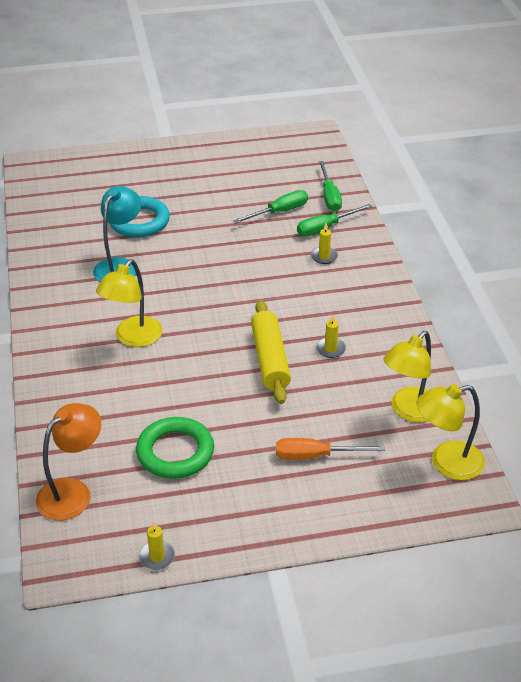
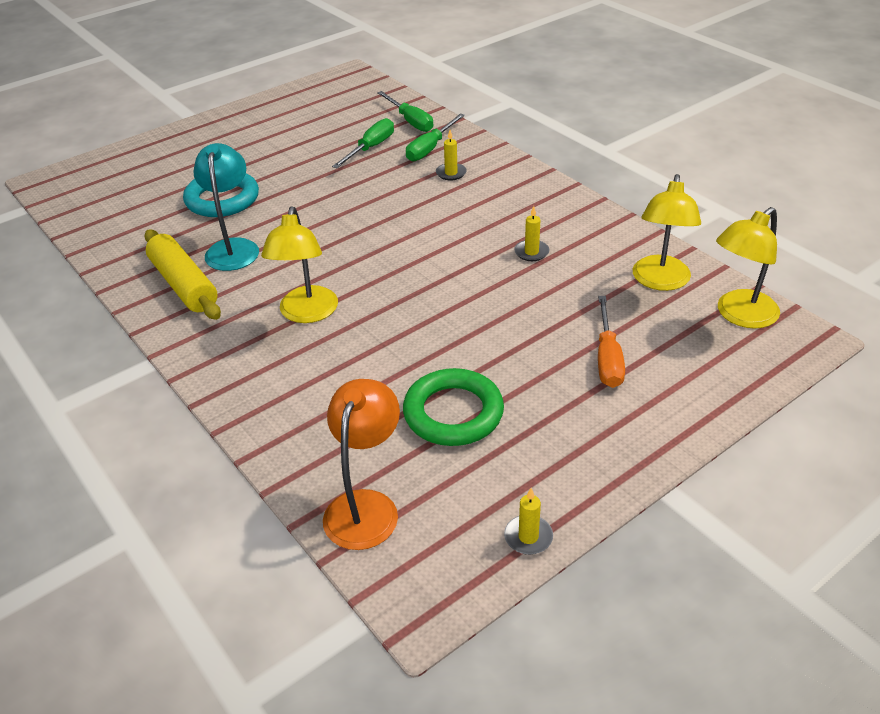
camera: 25 degrees left, 0 degrees up
yellow rolling pin [251,300,291,404] -> yellow rolling pin moved to [144,230,221,320]
orange screwdriver [276,438,385,460] -> orange screwdriver turned 60 degrees counterclockwise [598,296,625,388]

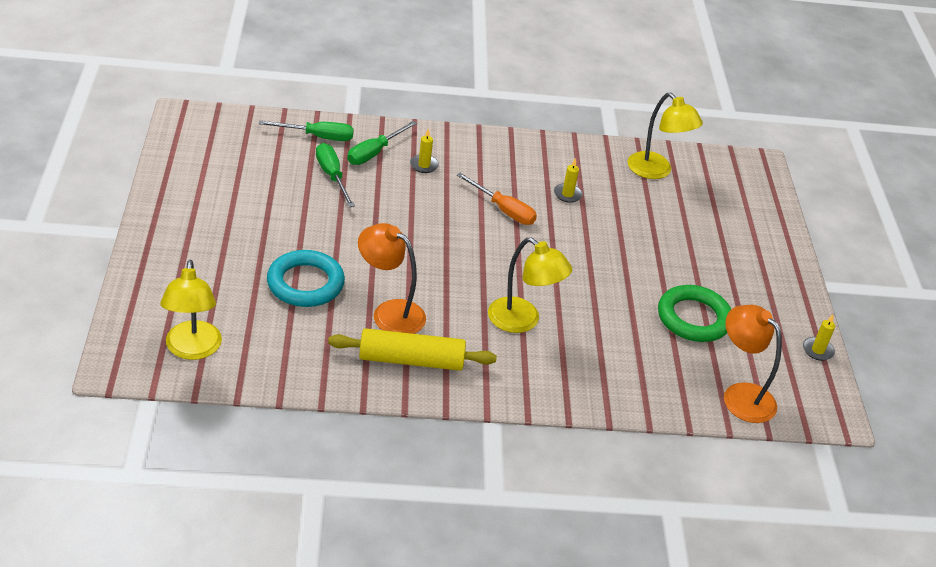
camera: 60 degrees left, 0 degrees up
turquoise lamp [193,143,259,271] -> orange lamp [358,223,426,334]
green screwdriver [406,114,465,162] -> green screwdriver turned 60 degrees clockwise [347,121,417,165]
orange screwdriver [598,296,625,388] -> orange screwdriver moved to [456,173,537,225]
yellow lamp [716,207,780,329] -> yellow lamp moved to [161,259,222,360]

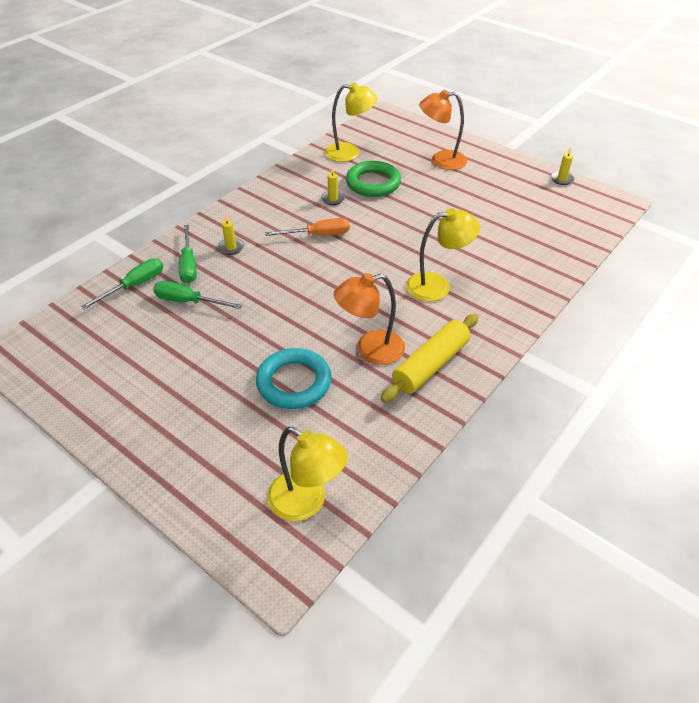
camera: 45 degrees left, 5 degrees up
green ring [658,285,731,342] -> green ring moved to [346,161,401,197]
orange lamp [724,305,782,423] -> orange lamp moved to [419,90,467,170]

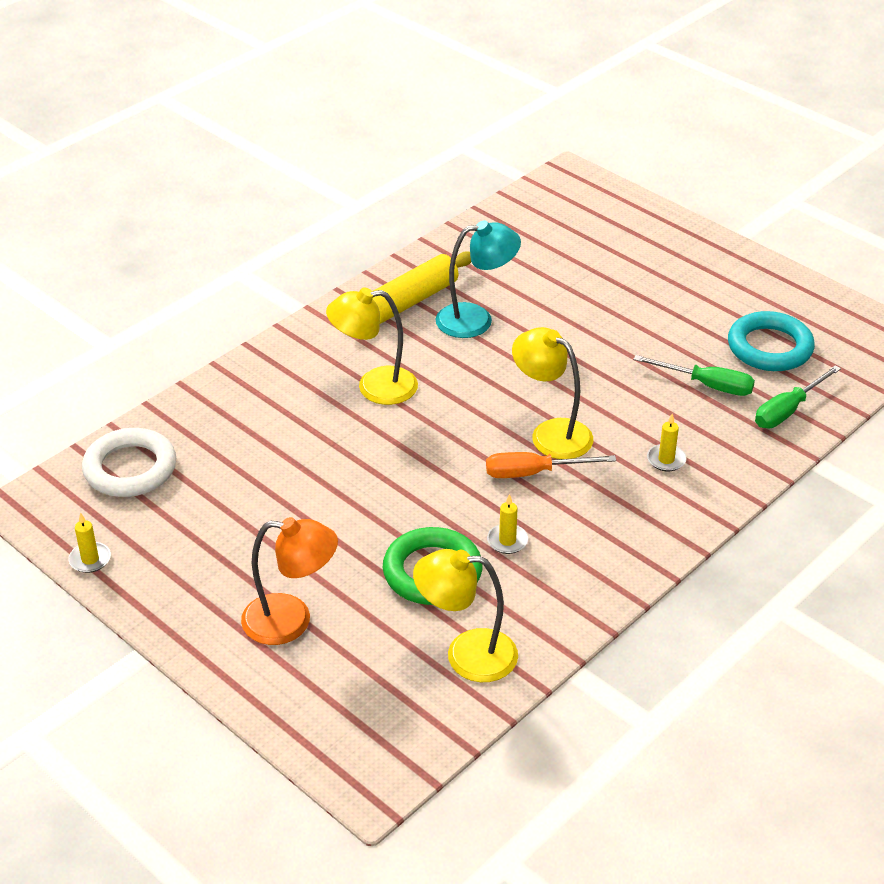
camera: 175 degrees left, 5 degrees down
green screwdriver [179,225,197,283] -> none
turquoise ring [256,348,332,409] -> turquoise ring moved to [728,311,815,371]
yellow lamp [267,427,348,521] -> yellow lamp moved to [512,327,593,459]
orange lamp [334,273,405,365] -> turquoise lamp [436,220,521,338]
none -> white ring [82,428,176,497]

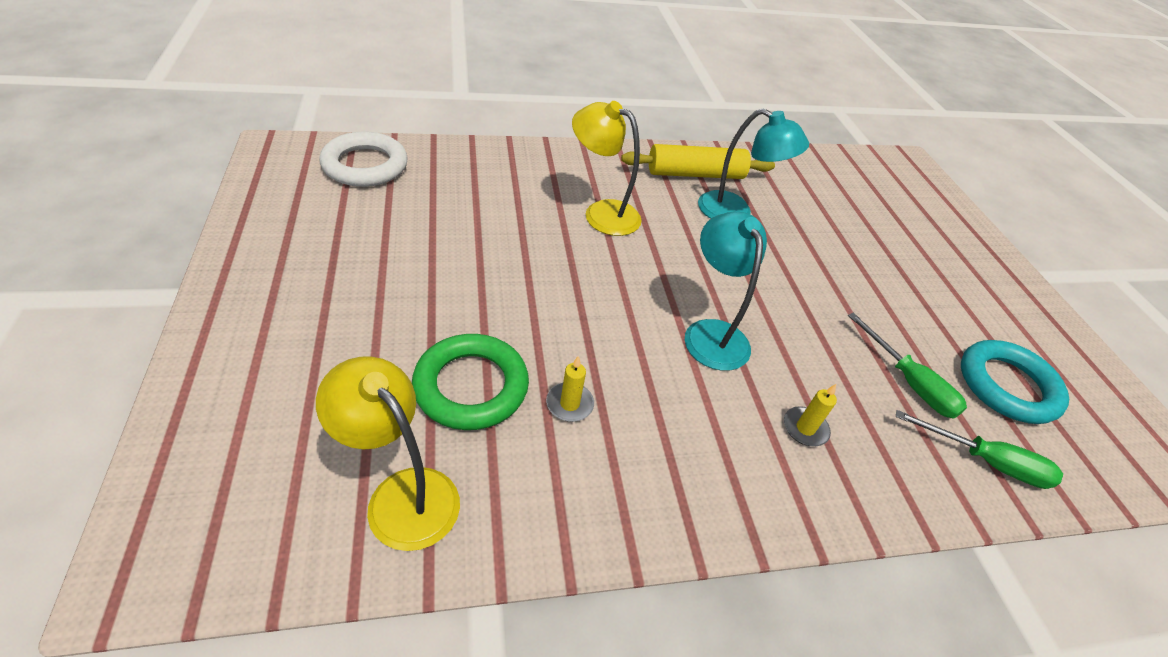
camera: 30 degrees right, 5 degrees up
yellow candle [69,512,111,573] -> none
orange lamp [241,517,338,645] -> none
orange screwdriver [486,452,616,478] -> none
yellow lamp [512,327,593,459] -> turquoise lamp [685,211,767,371]
green screwdriver [755,365,841,428] -> green screwdriver turned 150 degrees counterclockwise [896,410,1063,489]

